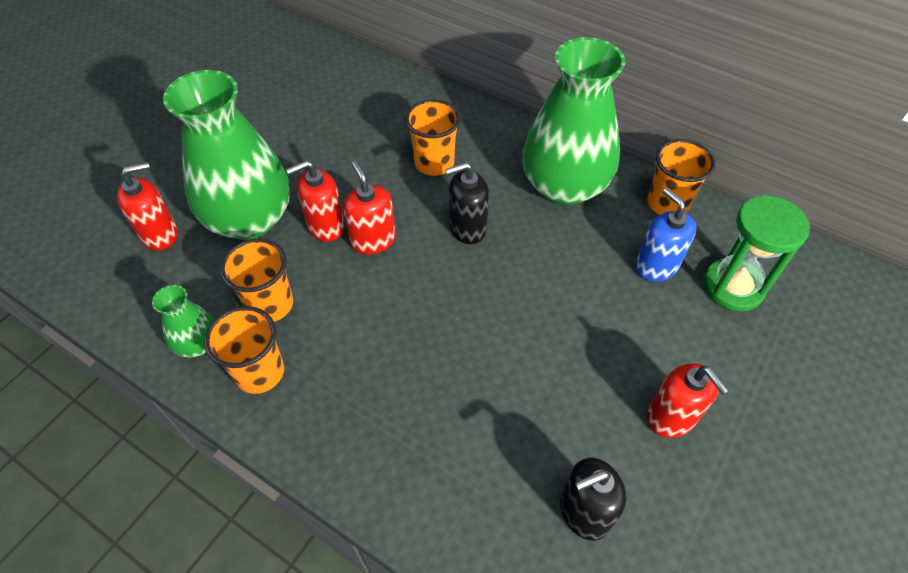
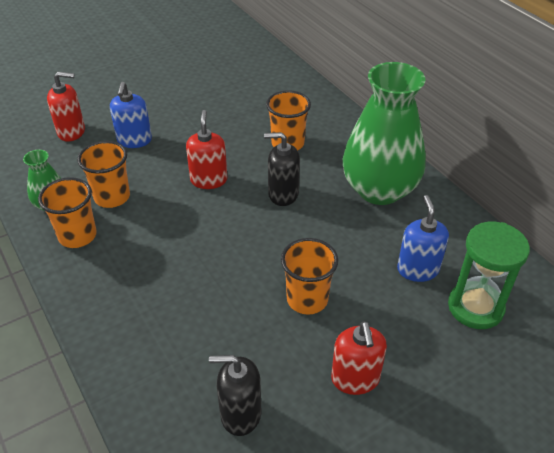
camera: 25 degrees right, 10 degrees down
green vase [163,70,290,240] -> blue soap dispenser [110,82,152,148]
red soap dispenser [286,160,345,242] -> none
orange cup [647,139,715,215] -> orange cup moved to [281,238,338,315]

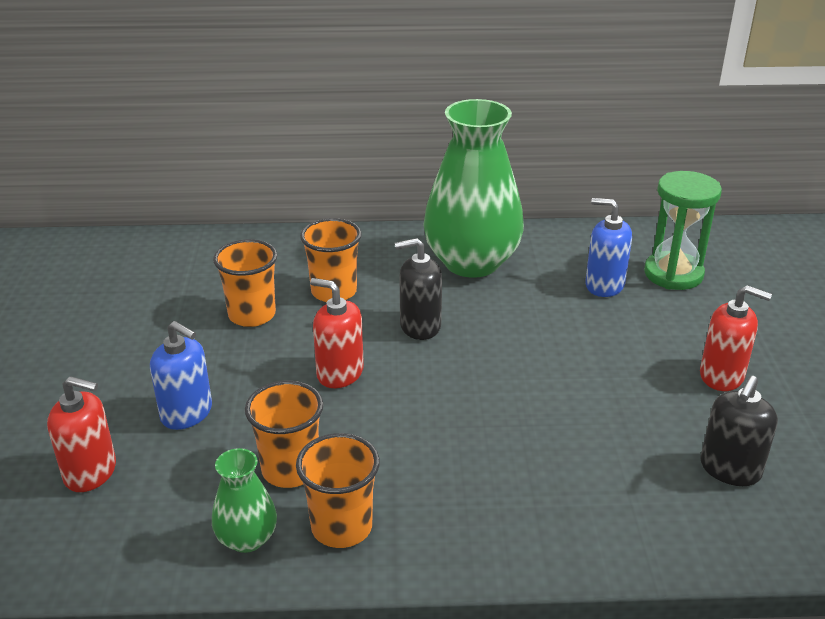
camera: 60 degrees left, 10 degrees down
red soap dispenser [47,72,85,142] -> red soap dispenser turned 75 degrees clockwise [47,376,116,492]
black soap dispenser [264,132,300,206] -> black soap dispenser turned 45 degrees clockwise [395,238,442,340]
orange cup [281,238,338,315] -> orange cup moved to [213,239,277,327]

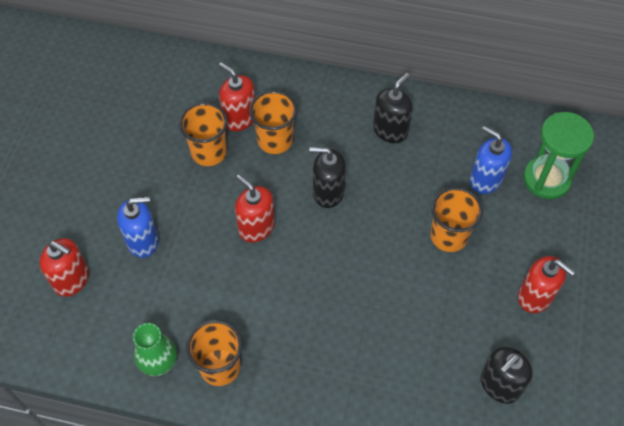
camera: 15 degrees right, 25 degrees up
blue soap dispenser [150,321,212,430] -> blue soap dispenser turned 60 degrees counterclockwise [117,197,159,258]
orange cup [245,381,324,488] -> orange cup moved to [431,187,483,252]
green vase [423,99,524,278] -> black soap dispenser [373,73,413,143]
none -> red soap dispenser [219,63,255,131]

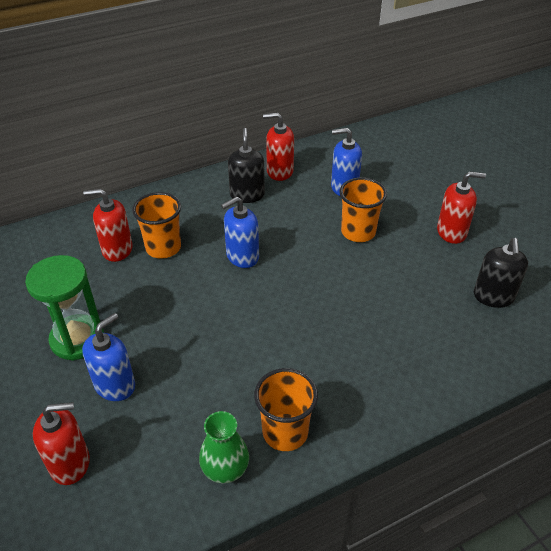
camera: 40 degrees left, 15 degrees down
orange cup [179,102,228,166] -> none
red soap dispenser [235,174,275,242] -> red soap dispenser moved to [263,113,294,181]
black soap dispenser [309,147,346,208] -> blue soap dispenser [221,196,259,268]
green hourglass [523,112,594,199] -> green hourglass moved to [25,255,104,361]

